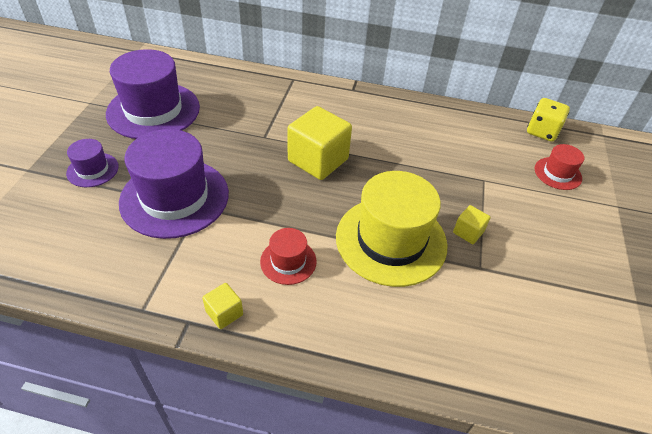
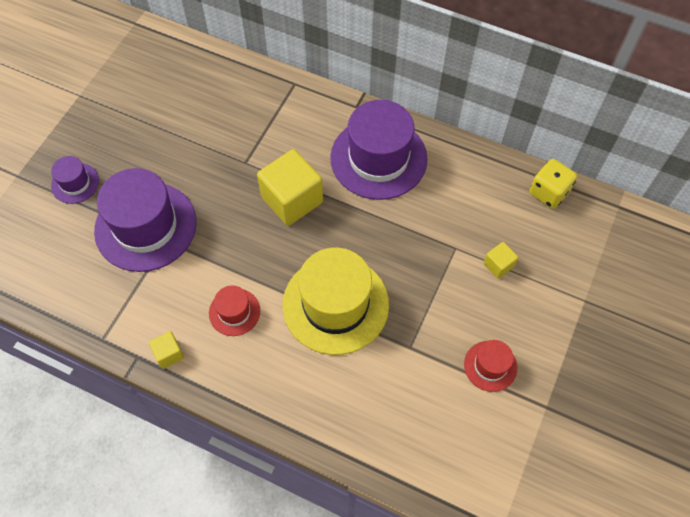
camera: 15 degrees right, 15 degrees up
purple hat [106,49,200,139] -> purple hat moved to [330,100,428,200]
yellow cube [453,205,491,244] -> yellow cube moved to [484,242,518,279]
red hat [535,144,584,190] -> red hat moved to [464,340,517,392]

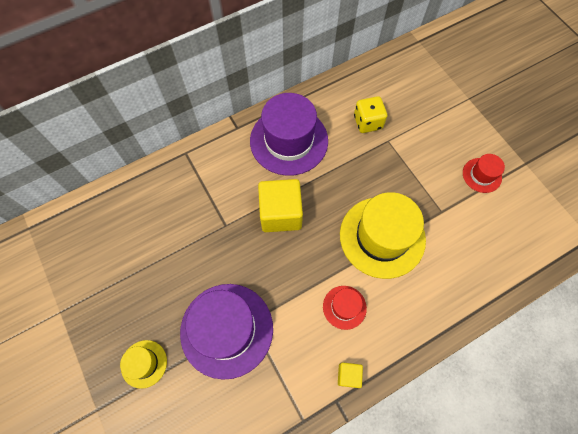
camera: 55 degrees left, 5 degrees up
purple hat [51,156,99,204] -> yellow hat [120,340,167,389]
yellow cube [484,242,518,279] -> none
yellow dice [529,159,577,209] -> yellow dice moved to [354,96,387,133]

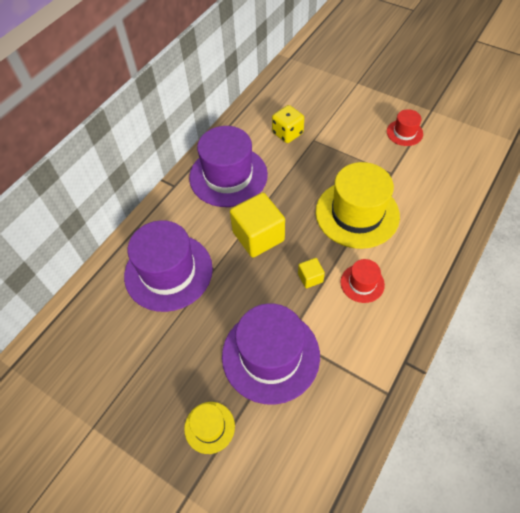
camera: 25 degrees left, 10 degrees down
yellow cube [338,363,363,388] -> yellow cube moved to [298,258,325,288]
none -> purple hat [124,220,213,312]

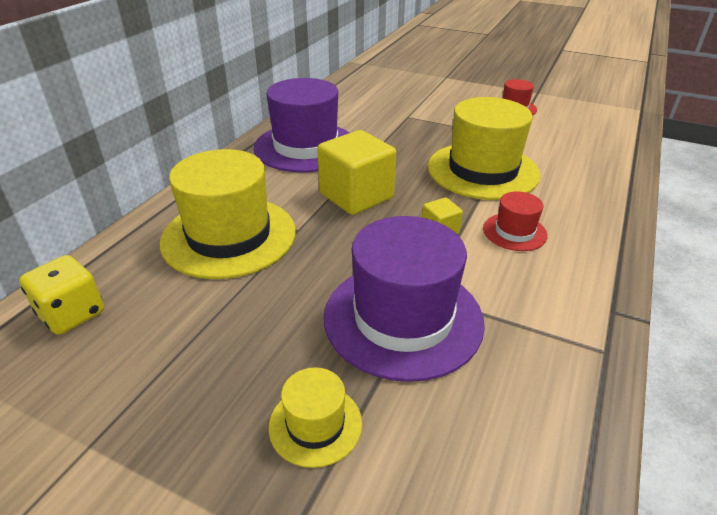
camera: 10 degrees left, 20 degrees down
purple hat [124,220,213,312] -> yellow hat [160,149,296,279]
yellow dice [272,105,304,143] -> yellow dice moved to [19,255,104,335]

